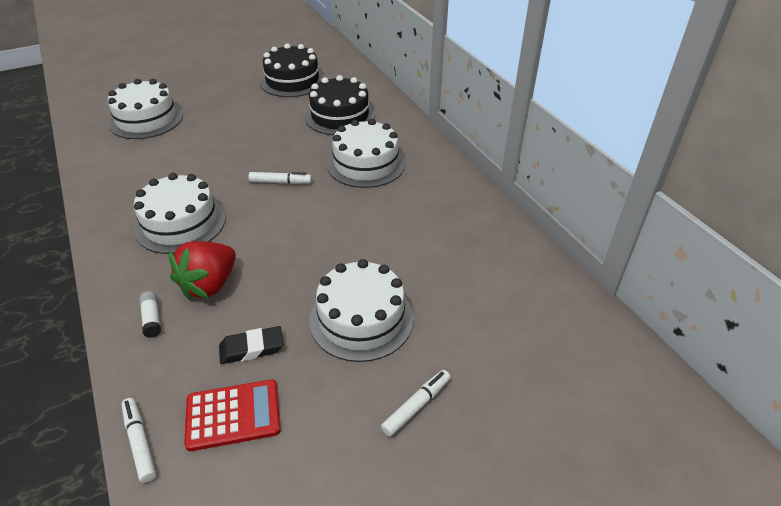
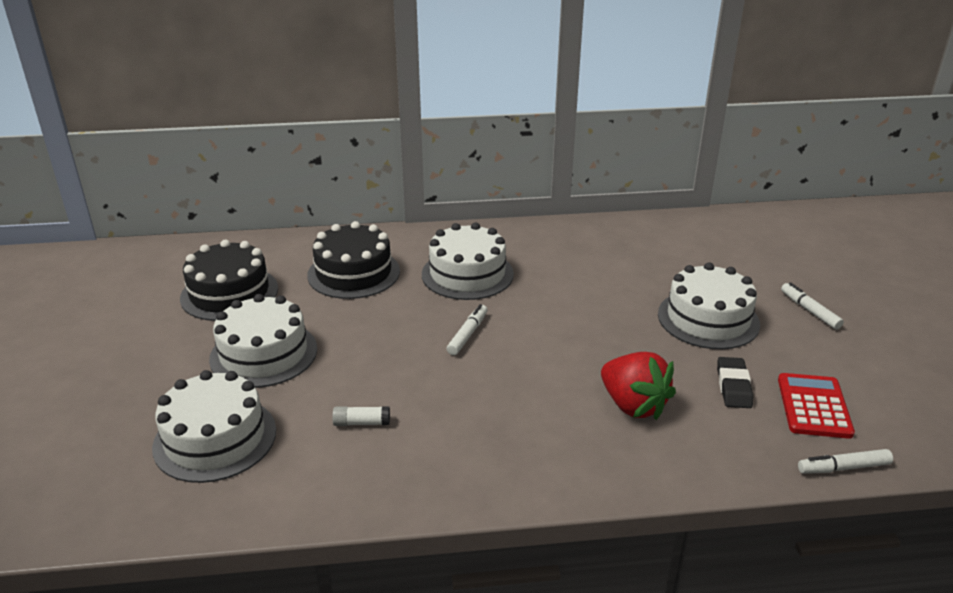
camera: 70 degrees left, 10 degrees down
white cake [134,173,226,254] -> white cake moved to [209,294,317,388]
white glue stick [139,291,161,338] -> white glue stick moved to [332,406,390,426]

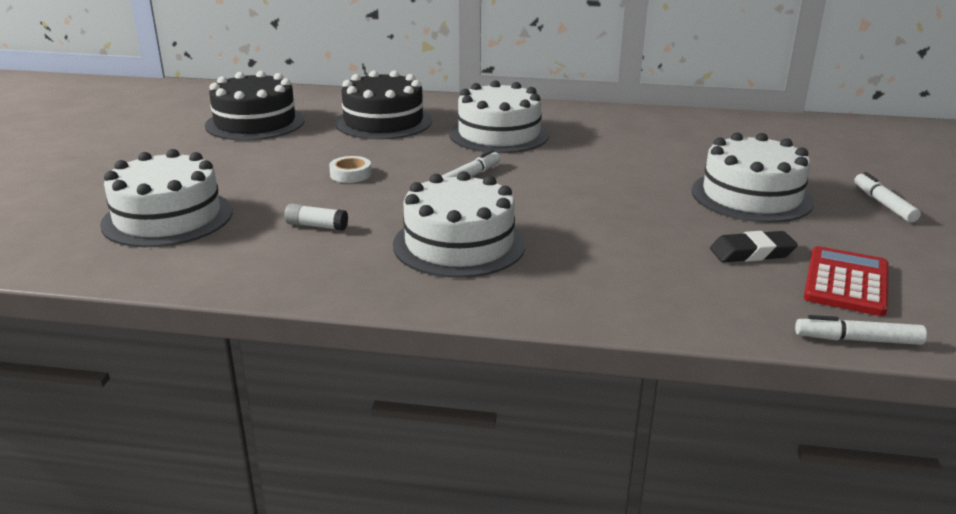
camera: 15 degrees right, 5 degrees down
white cake [209,294,317,388] -> white cake moved to [393,171,525,278]
red strawberry [601,352,676,420] -> none
black eraser [717,357,753,408] -> black eraser turned 60 degrees clockwise [710,231,798,262]
none -> white tape [329,156,371,183]

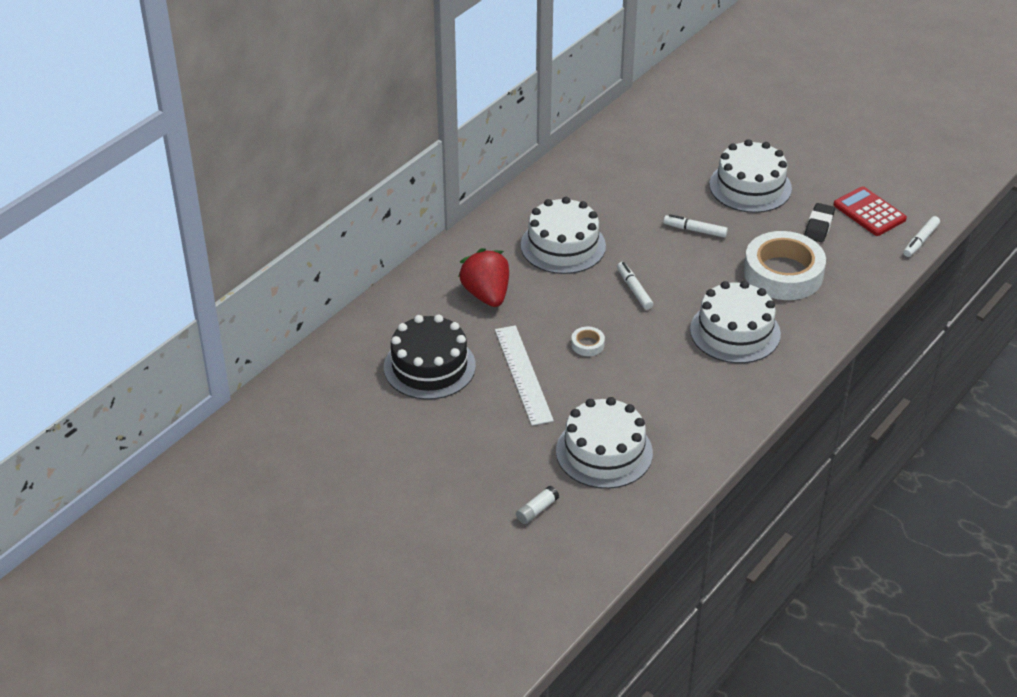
camera: 60 degrees left, 15 degrees up
white glue stick [285,204,348,231] -> white glue stick moved to [516,486,559,524]
black cake [335,70,432,139] -> red strawberry [458,248,509,307]
white marker [854,172,921,223] -> white marker moved to [663,214,728,238]
none -> white ruler [495,325,554,426]
none -> white tape [744,231,826,300]

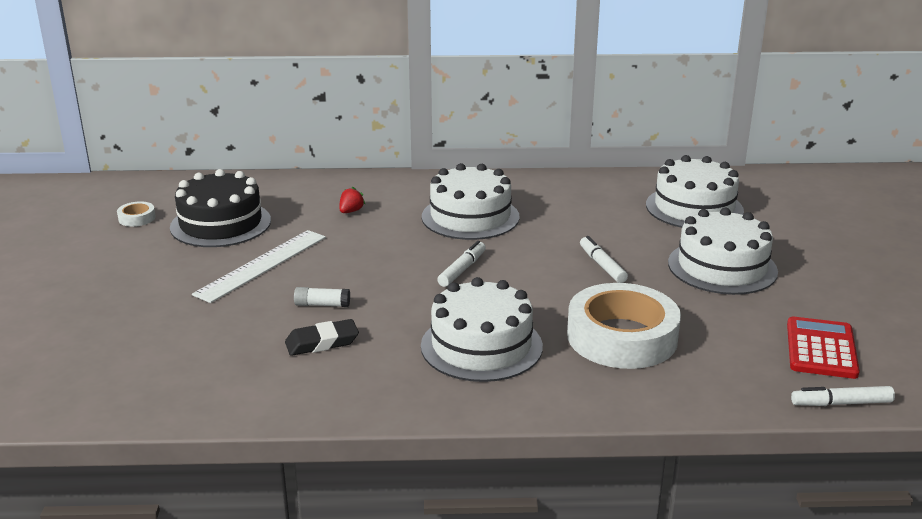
camera: 50 degrees right, 15 degrees down
red strawberry [458,248,509,307] -> red strawberry [339,187,365,213], size x0.44
white glue stick [516,486,559,524] -> white glue stick moved to [294,287,350,307]
white cake [556,397,653,489] -> white cake moved to [646,155,744,228]
white tape [571,327,605,356] -> white tape moved to [117,201,156,227]
black eraser [804,203,835,243] -> black eraser moved to [285,319,359,356]

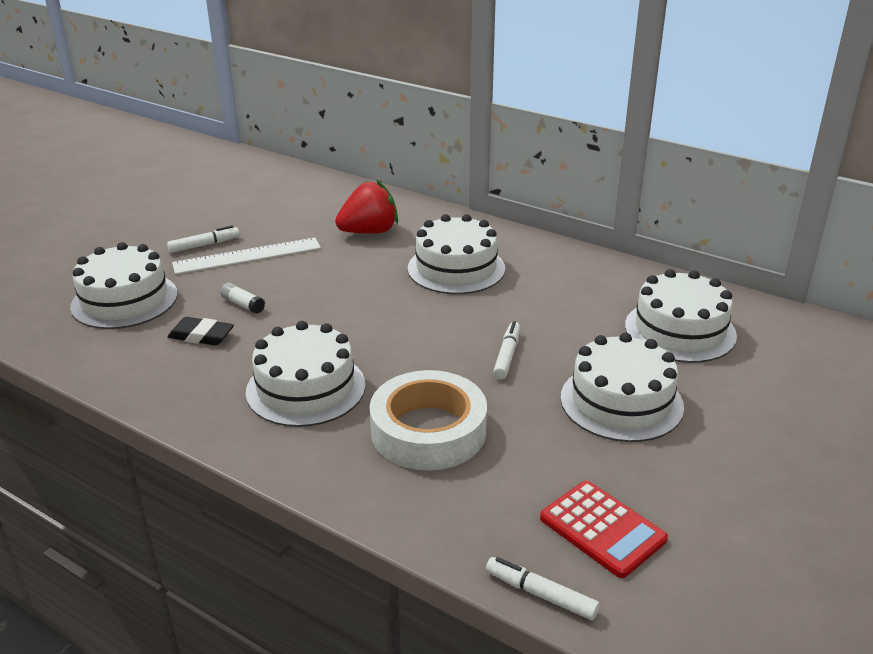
camera: 35 degrees right, 5 degrees up
white tape [117,201,156,227] -> none
black cake [170,169,271,247] -> none
red strawberry [339,187,365,213] -> red strawberry [335,179,398,234], size x2.29
white marker [437,241,486,287] -> white marker moved to [167,226,240,253]
red calculator [787,316,860,379] -> red calculator turned 90 degrees clockwise [540,481,668,578]
none -> white cake [70,242,178,329]

